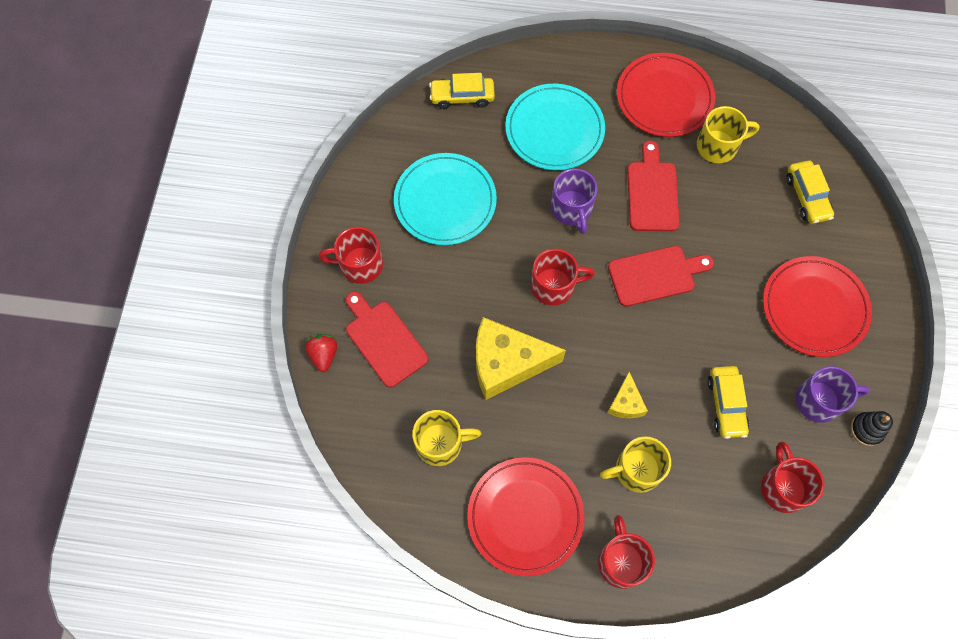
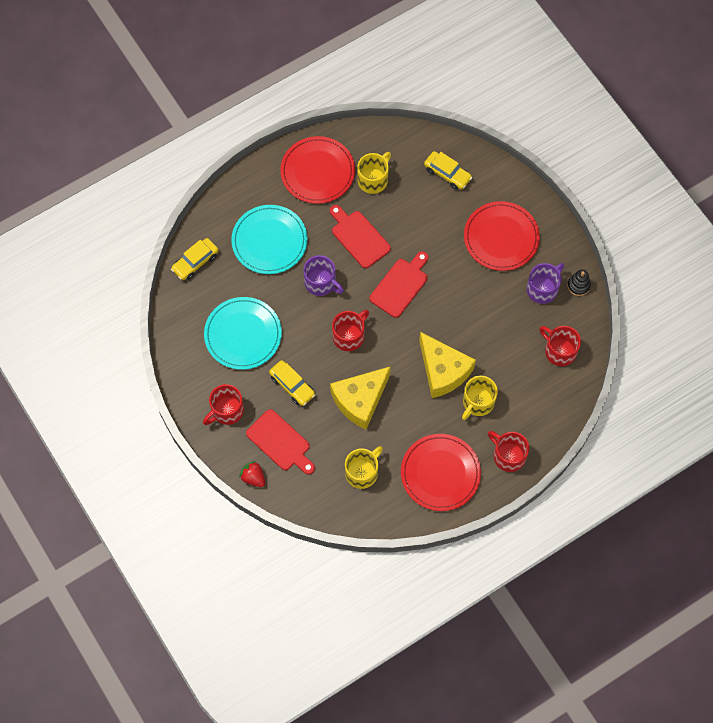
camera: 40 degrees left, 0 degrees up
red cutting board [346,291,428,387] -> red cutting board turned 150 degrees counterclockwise [246,409,315,475]
yellow cheese [608,372,648,419] -> yellow cheese [419,332,476,398], size x2.02
yellow car [708,366,749,439] -> yellow car moved to [269,360,315,406]

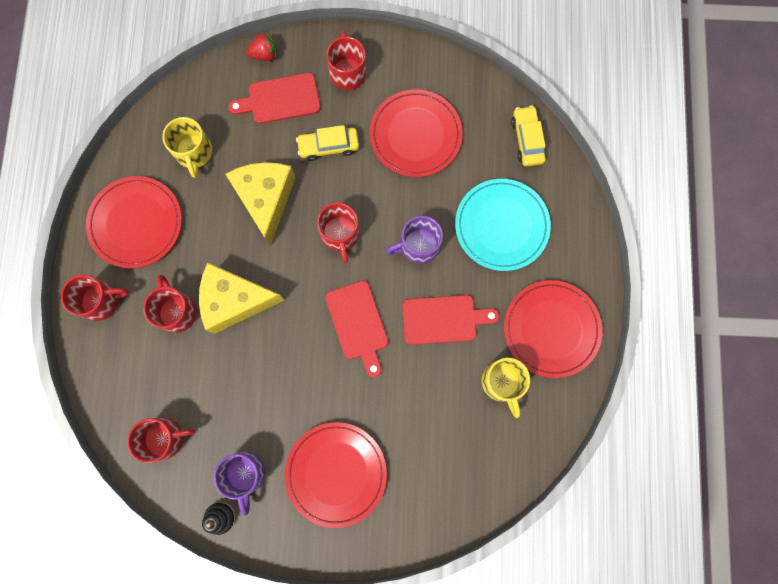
camera: 125 degrees right, 10 degrees up
turquoise plate [204,297,282,370] -> red plate [370,90,463,177]
yellow car [424,151,472,190] -> none
yellow mug [462,376,498,420] -> red mug [143,275,197,333]

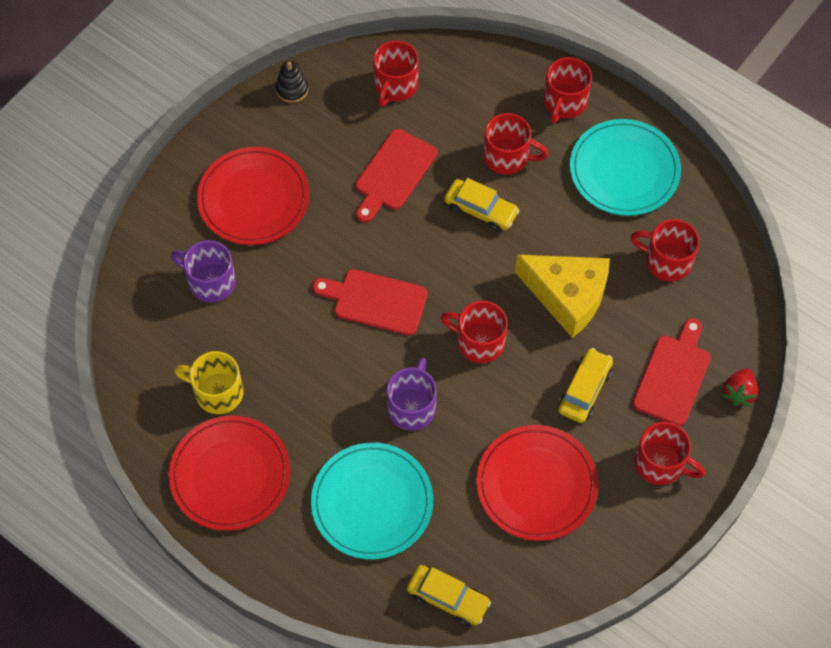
camera: 125 degrees right, 15 degrees down
red plate [86,176,182,269] -> turquoise plate [570,119,681,216]
yellow mug [162,117,212,178] -> red mug [631,219,699,281]
yellow cheese [199,262,284,334] -> yellow car [444,178,520,232]
purple mug [214,451,265,516] -> purple mug moved to [171,240,236,303]
red cutting board [402,295,499,345] -> red cutting board moved to [355,129,437,223]

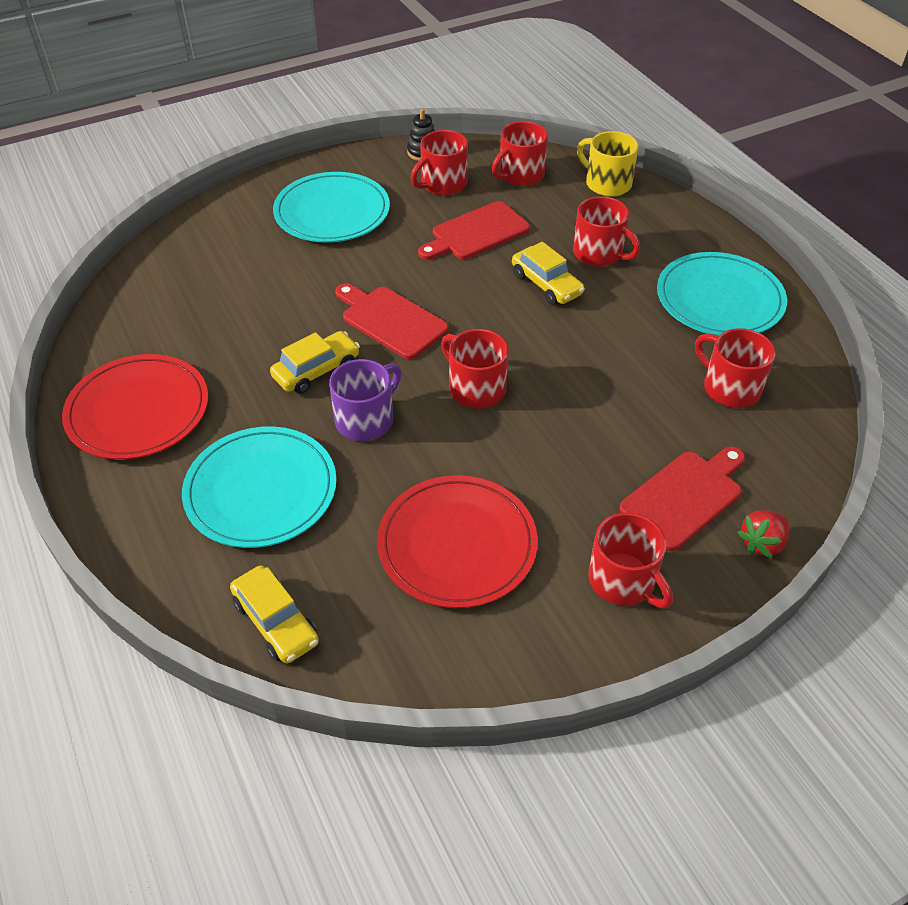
camera: 25 degrees right, 15 degrees down
purple mug [171,240,236,303] -> none
yellow mug [174,351,244,414] -> yellow mug moved to [577,131,639,197]
red plate [197,147,309,245] -> turquoise plate [273,172,390,243]
yellow cheese [515,255,610,338] -> none
red mug [544,57,592,123] -> red mug moved to [411,130,468,195]
yellow car [558,348,613,423] -> yellow car moved to [270,331,360,394]

